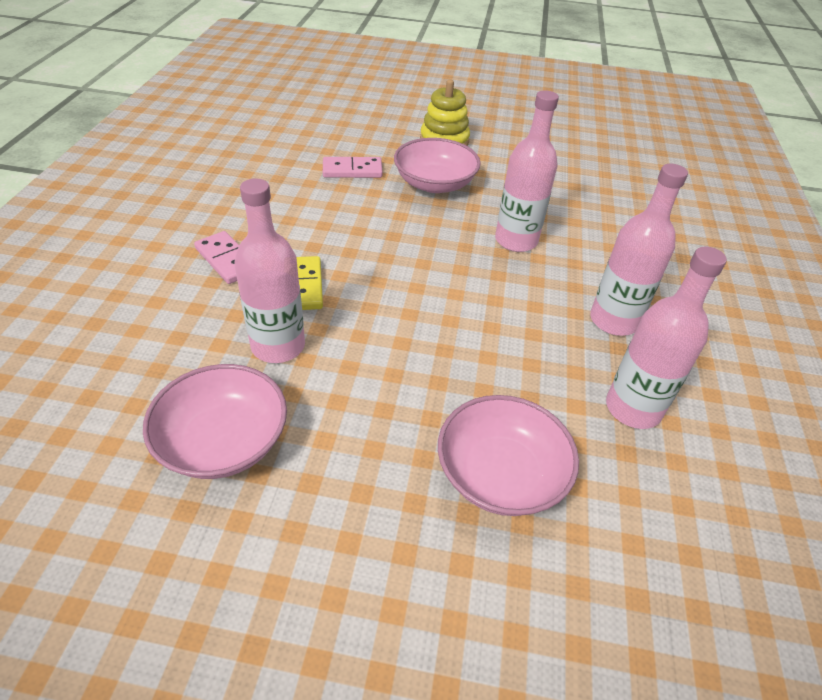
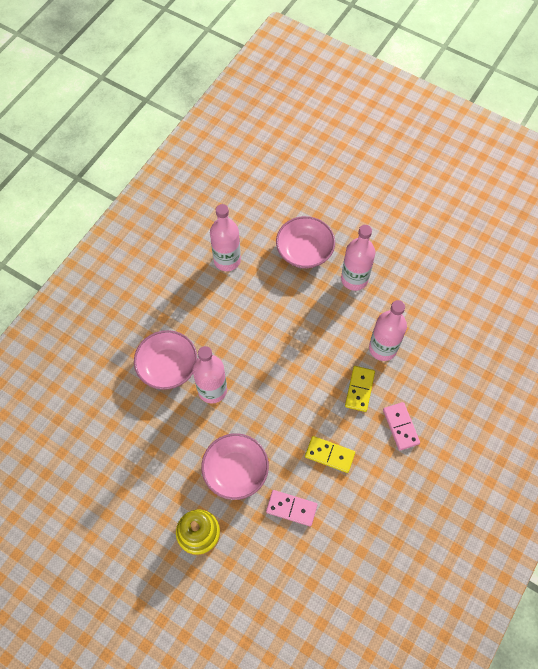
camera: 155 degrees left, 20 degrees up
pink bowl [143,364,287,479] -> pink bowl moved to [134,330,197,390]
pink bottle [590,164,688,336] -> pink bottle moved to [341,225,375,291]
none -> yellow domino [305,436,355,473]

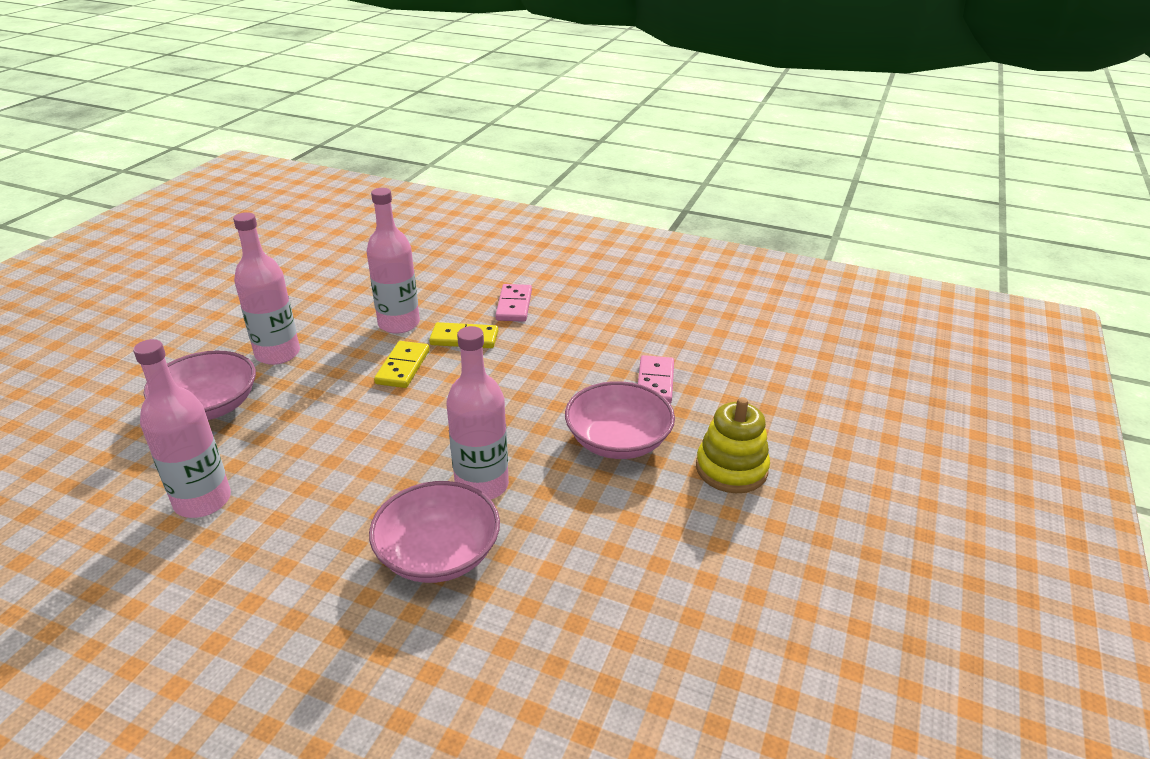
camera: 100 degrees left, 30 degrees down
yellow domino [305,436,355,473] -> yellow domino moved to [374,341,430,388]
pink domino [383,402,420,451] -> pink domino turned 60 degrees counterclockwise [495,284,532,322]

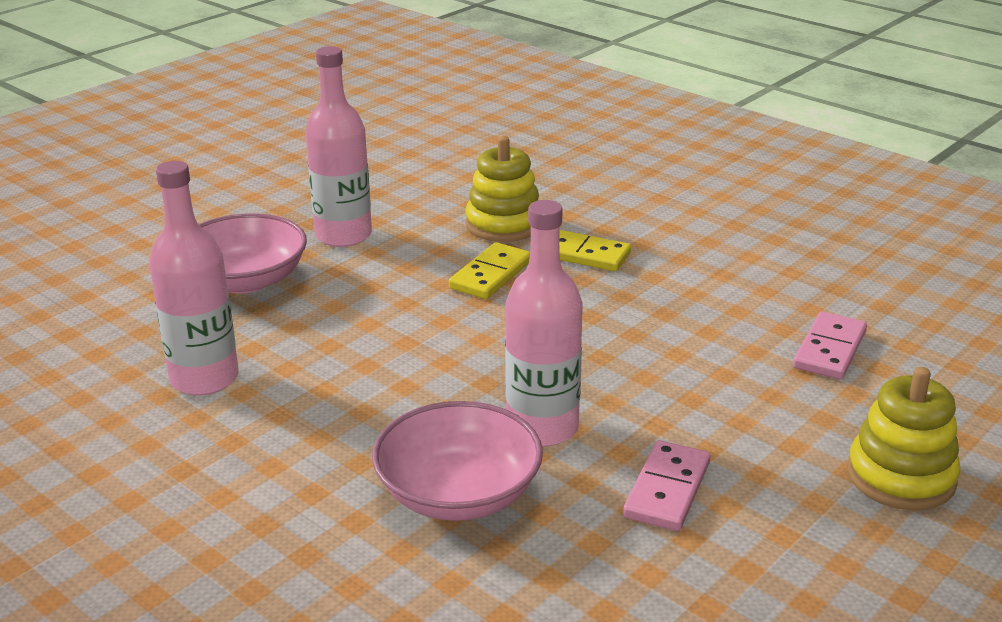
camera: 20 degrees right, 5 degrees down
pink bottle [367,188,420,334] -> yellow stacking toy [466,136,539,242]
pink domino [495,284,532,322] -> pink domino moved to [623,440,710,531]
pink bowl [565,381,675,459] -> none

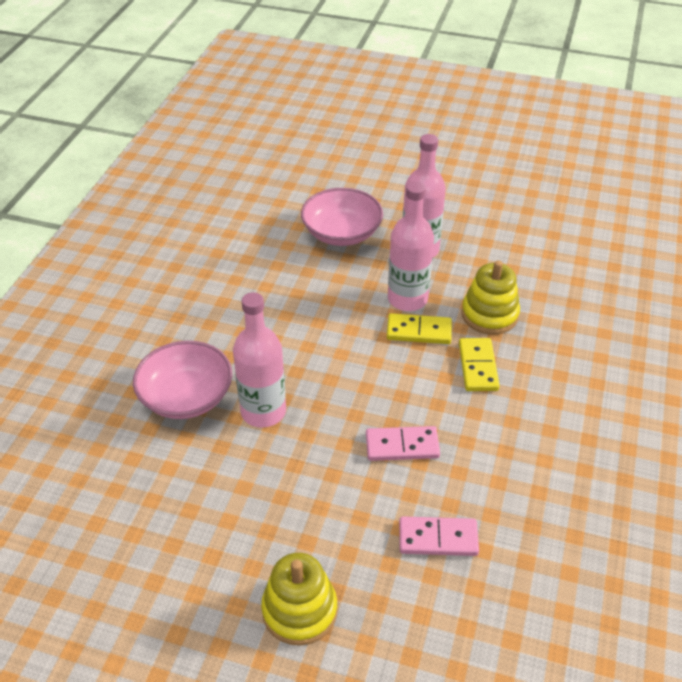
camera: 65 degrees right, 15 degrees up
pink bottle [149,161,239,396] -> pink bottle moved to [388,181,434,311]
pink domino [623,440,710,531] -> pink domino moved to [366,426,440,461]

